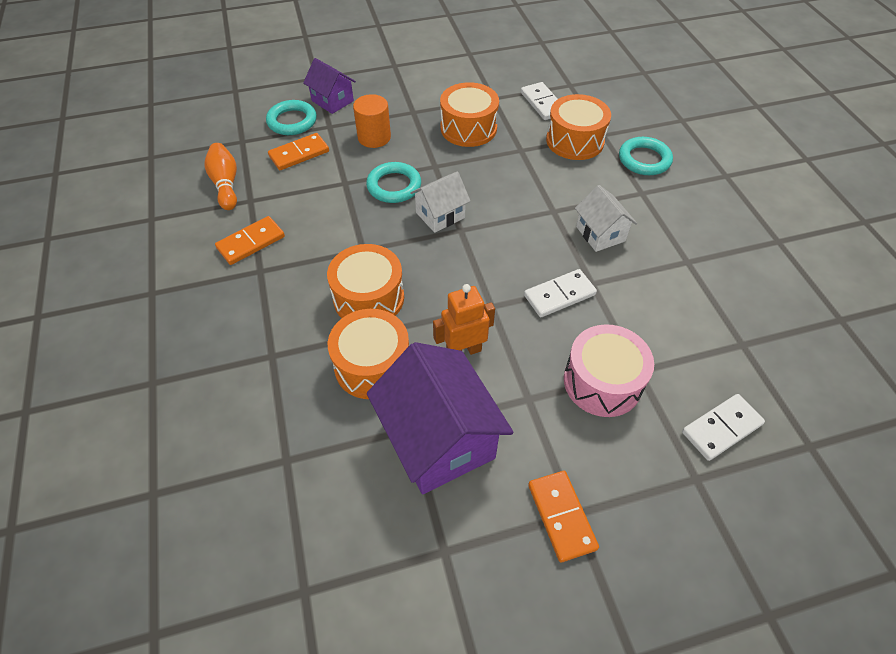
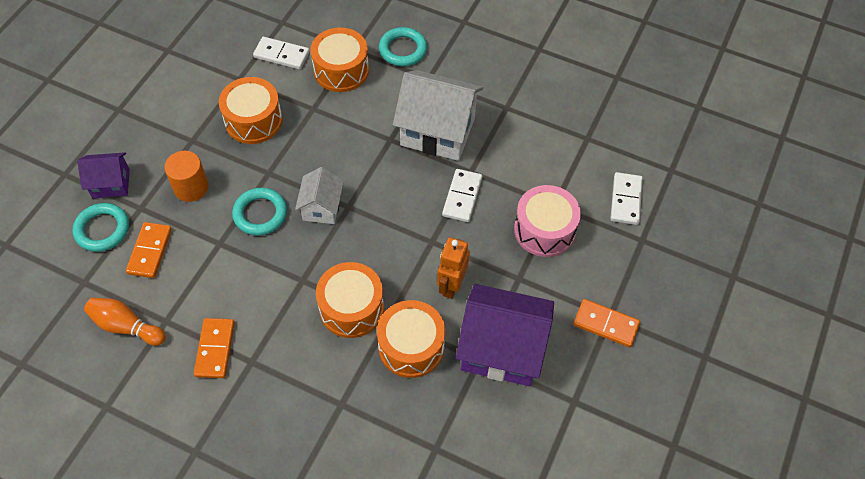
camera: 50 degrees left, 5 degrees up
white house [575,185,637,252] -> white house [393,70,483,161], size x1.84

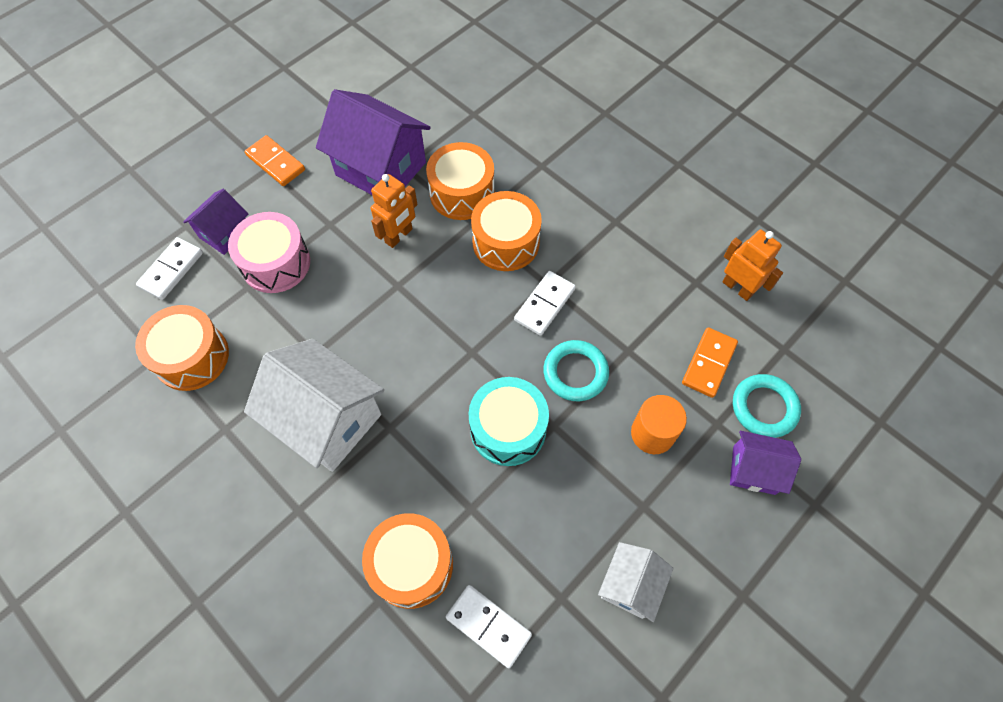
camera: 160 degrees left, 5 degrees up
orange bowling pin [84,297,166,346] -> orange robot [723,230,783,301]
orange domino [194,318,235,378] -> none
orange drum [219,77,282,144] -> orange drum moved to [135,305,229,391]
white house [295,167,344,224] -> white house moved to [598,542,674,622]
turquoise ring [379,27,427,66] -> none
white domino [442,169,482,222] -> white domino moved to [514,271,576,336]
none -> purple house [183,189,248,255]
none -> turquoise drum [468,377,549,466]

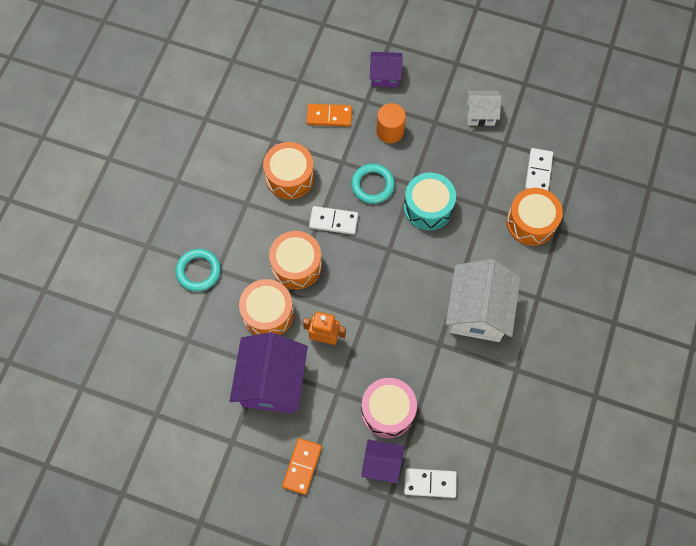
camera: 115 degrees left, 5 degrees up
orange drum [135,305,229,391] -> orange drum moved to [263,142,314,199]
orange robot [723,230,783,301] -> none
purple house [730,431,801,495] -> purple house turned 75 degrees counterclockwise [370,52,403,87]
turquoise ring [733,374,801,438] -> turquoise ring moved to [175,249,221,292]

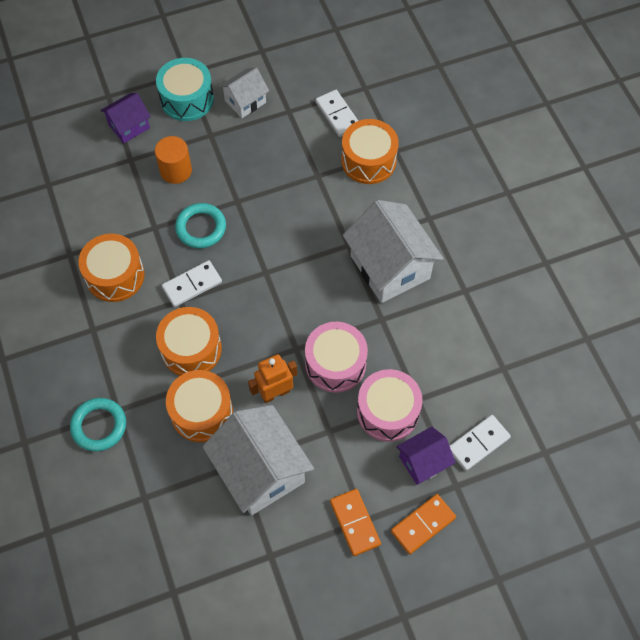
camera: 40 degrees left, 5 degrees down
purple house [230,332,308,413] -> white house [203,405,314,515]
orange domino [307,104,352,127] -> orange domino moved to [391,494,456,554]
turquoise drum [404,173,456,230] -> turquoise drum moved to [156,58,214,121]
none -> pink drum [305,322,368,393]

